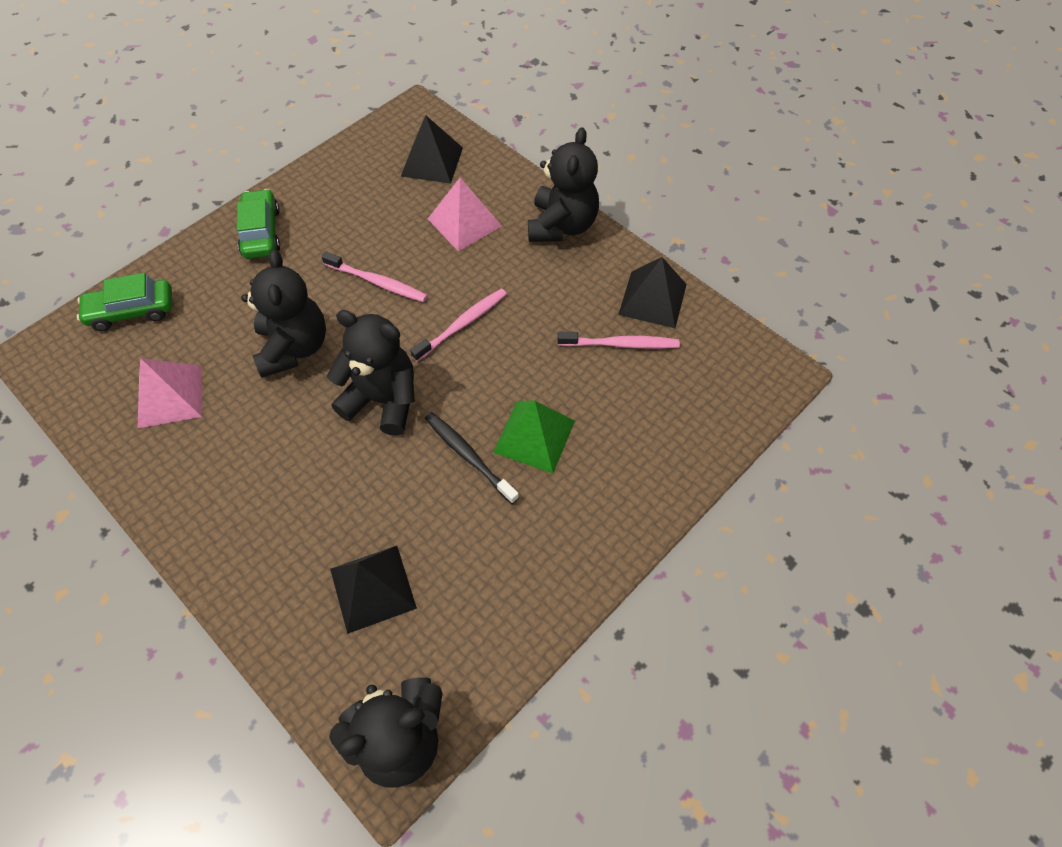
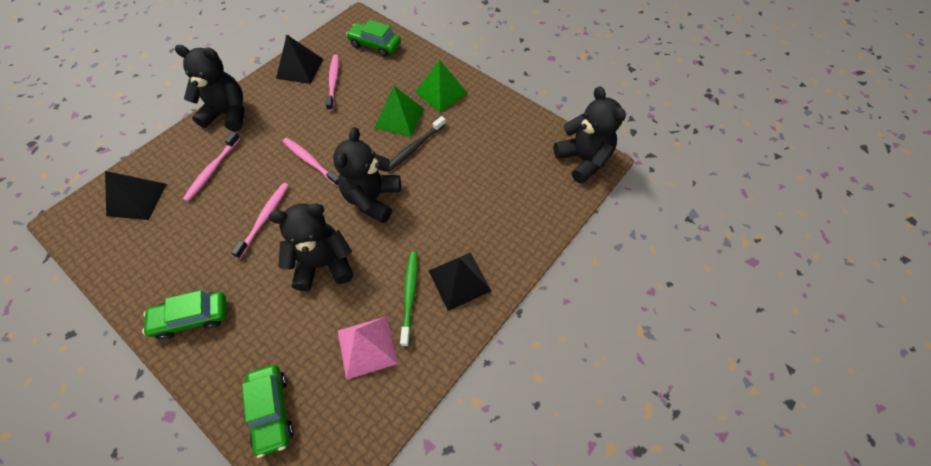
camera: 95 degrees left, 0 degrees up
black pyramid [330,546,417,634] -> black pyramid moved to [429,252,491,311]
pink pyramid [428,178,502,251] -> pink toothbrush [183,132,240,202]
none -> green car [346,20,401,57]
none -> green toothbrush [400,252,418,347]
none -> green pyramid [415,59,468,112]

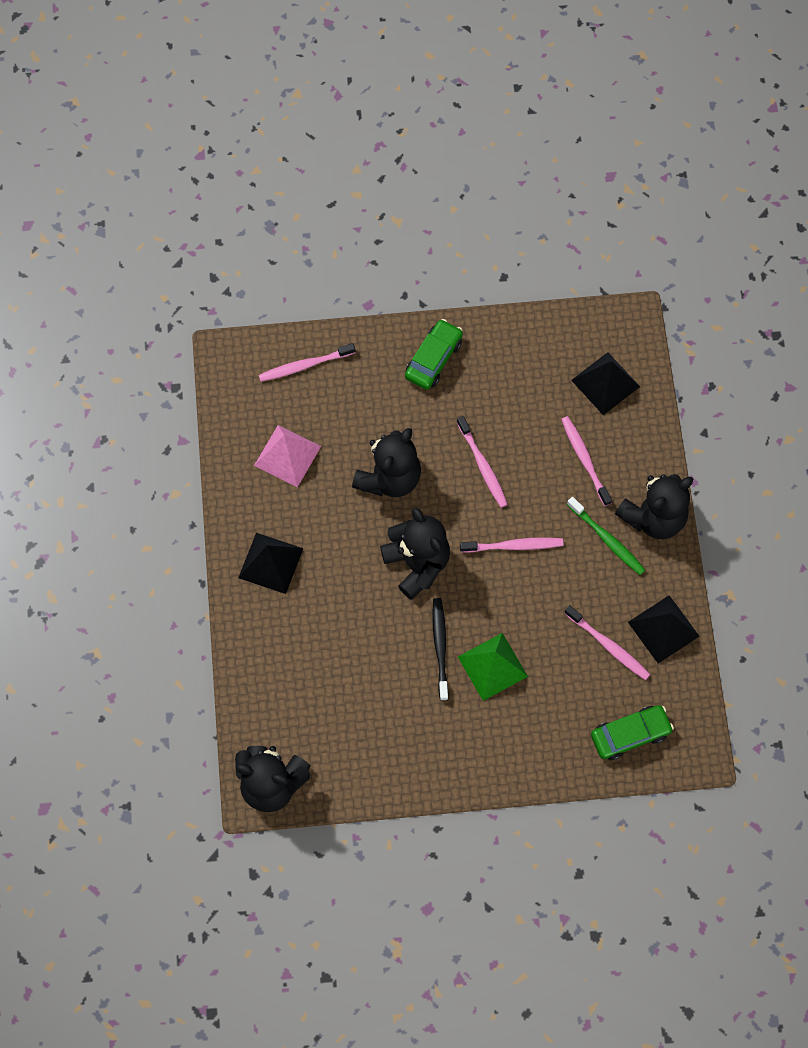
camera: 135 degrees right, 10 degrees up
green car [242,365,294,458] -> pink toothbrush [259,343,355,382]
green toothbrush [400,252,418,347] -> green toothbrush moved to [567,497,645,575]
green pyramid [415,59,468,112] -> none

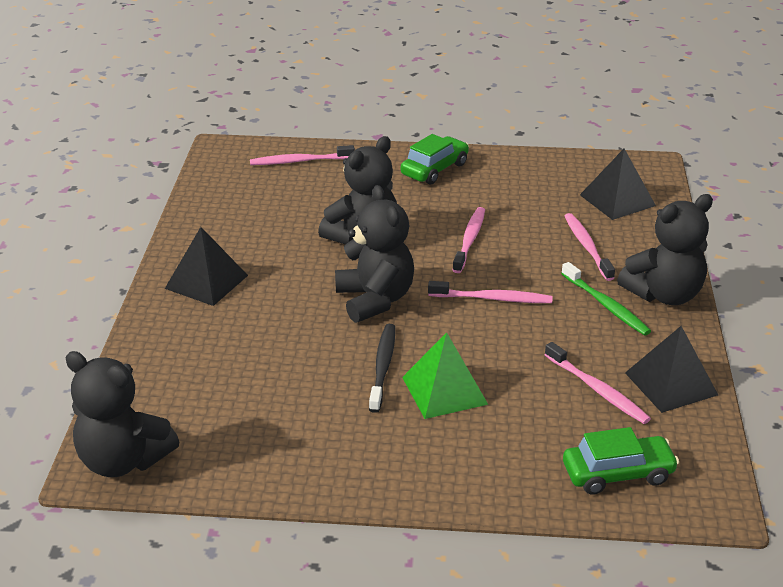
camera: 10 degrees right, 35 degrees down
pink pyramid [254,425,321,487] -> none
pink toothbrush [457,416,508,508] -> pink toothbrush turned 150 degrees counterclockwise [452,207,485,273]

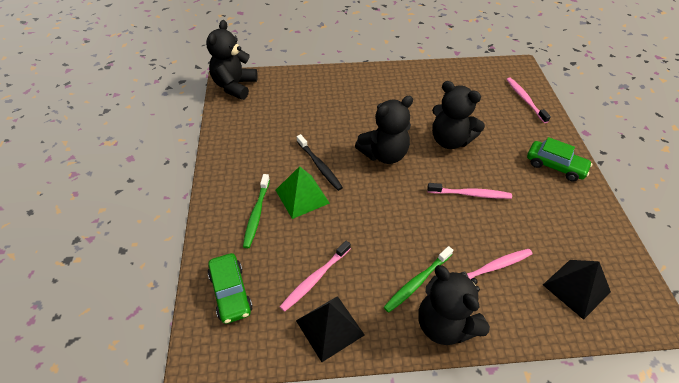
camera: 80 degrees right, 15 degrees up
black pyramid [165,227,248,306] -> none
black toothbrush [369,324,395,413] -> black toothbrush turned 60 degrees clockwise [297,134,343,191]
pink toothbrush [428,281,552,303] -> none
none -> green toothbrush [243,174,270,248]

